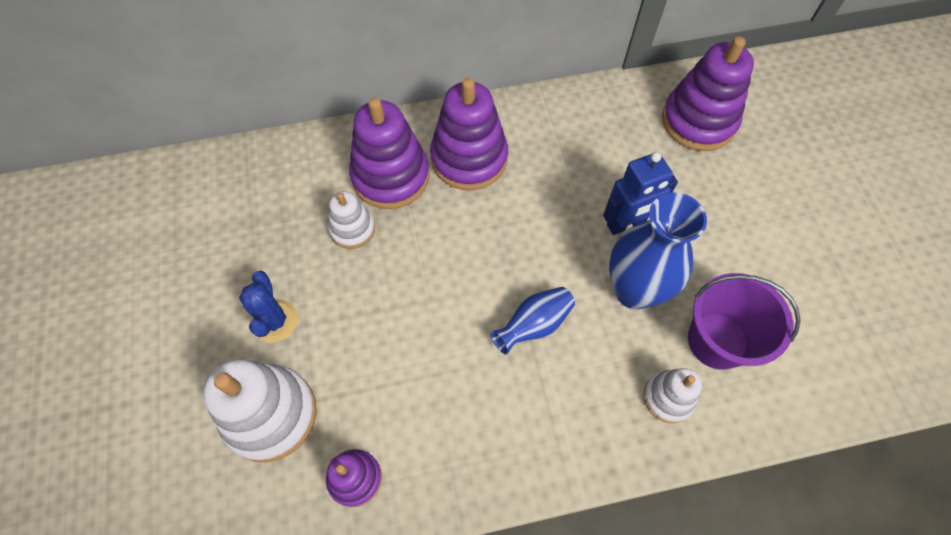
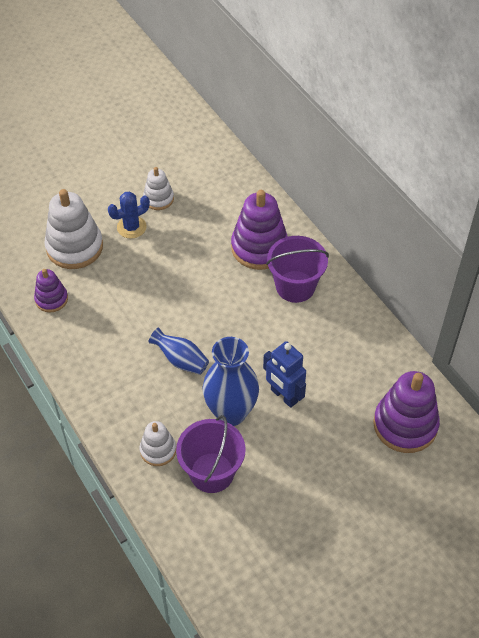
camera: 70 degrees right, 10 degrees down
white stacking toy [328,191,375,249] -> white stacking toy moved to [143,167,174,210]
purple stacking toy [430,78,508,190] -> purple bucket [266,236,329,303]

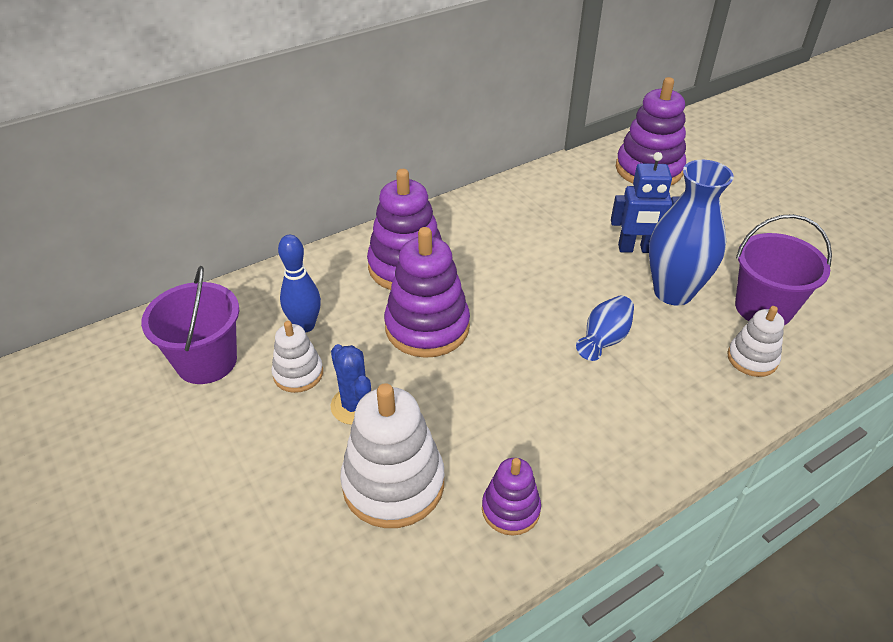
camera: 90 degrees left, 10 degrees down
blue robot [263,341,306,408] -> blue robot turned 45 degrees clockwise [611,152,679,253]
purple bucket [266,236,329,303] -> purple bucket moved to [141,266,239,384]
none -> blue bowling pin [278,235,321,333]
none -> purple stacking toy [384,227,470,358]

